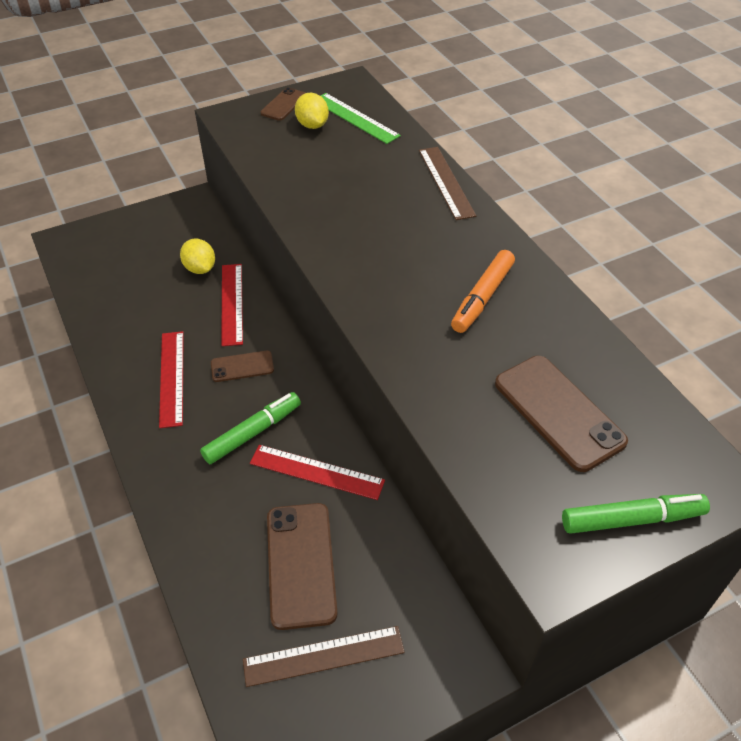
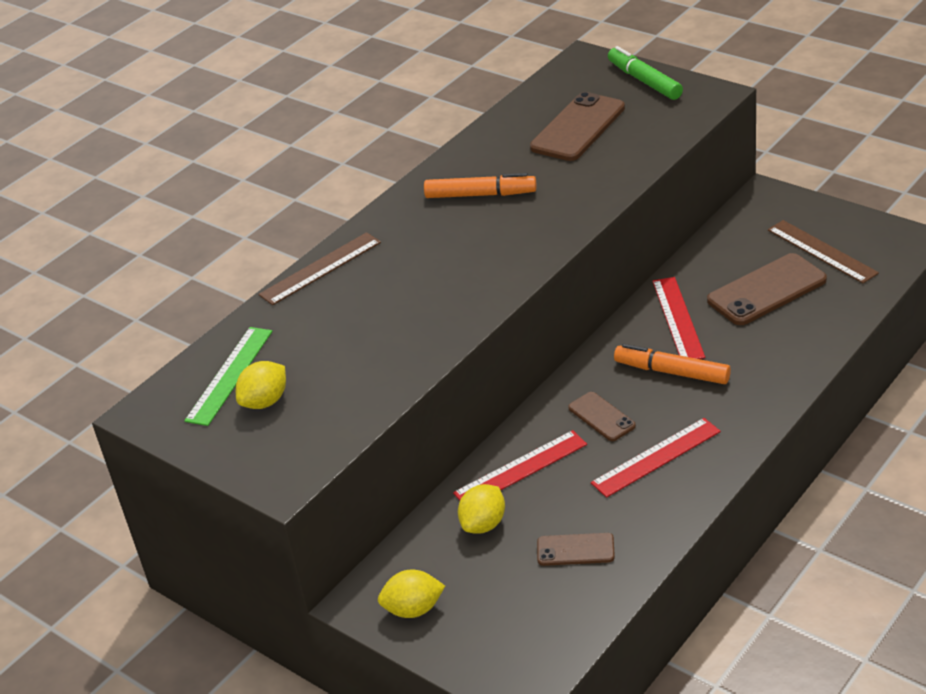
camera: 110 degrees left, 10 degrees down
green marker [200,392,301,464] -> orange marker [614,344,731,384]
brown phone [260,87,305,121] -> brown phone moved to [537,533,615,566]
none -> yellow lemon [378,570,445,618]

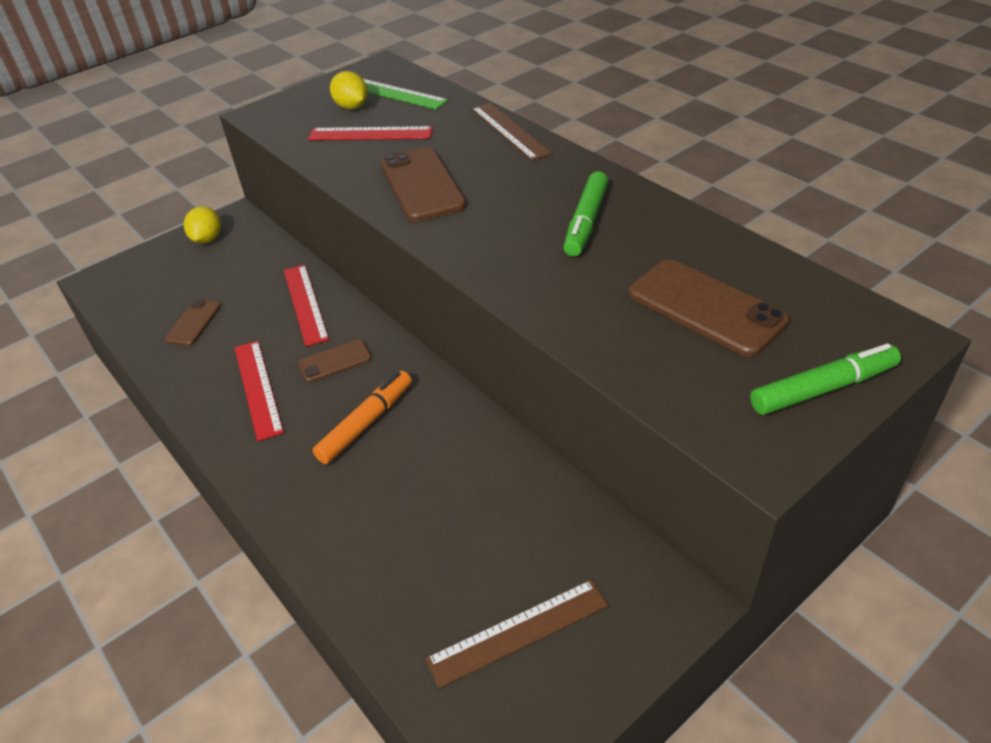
camera: 100 degrees right, 5 degrees up
orange marker [424,173,536,198] -> green marker [564,171,608,257]
yellow lemon [458,484,505,534] -> none
red ruler [652,277,705,359] -> red ruler moved to [308,126,433,140]
brown phone [707,253,827,325] -> brown phone moved to [381,147,466,221]

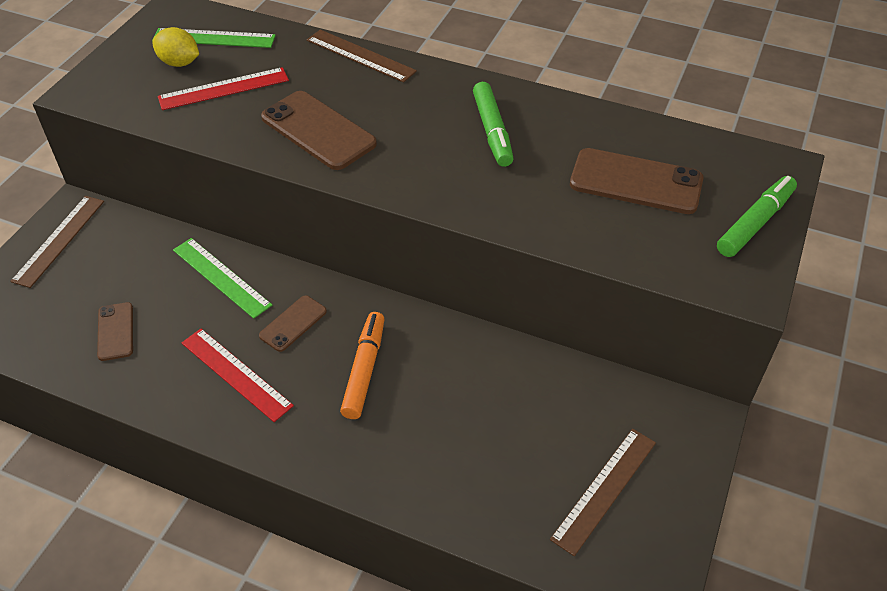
camera: 30 degrees left, 5 degrees up
yellow lemon [184,206,221,244] -> brown ruler [10,196,104,288]
red ruler [284,265,329,346] -> green ruler [173,238,272,319]

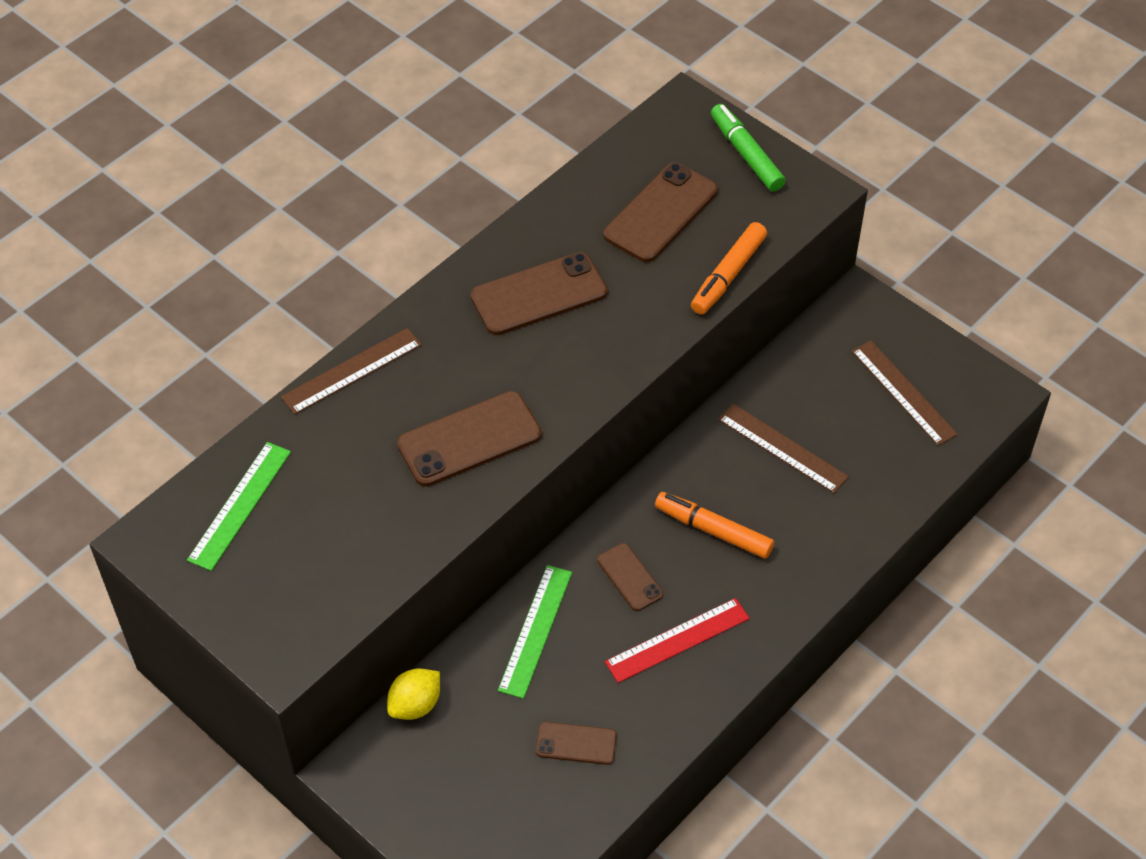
camera: 70 degrees left, 5 degrees up
brown ruler [10,196,104,288] -> brown ruler moved to [718,404,849,493]
yellow lemon [152,27,199,67] -> yellow lemon moved to [387,668,440,720]
red ruler [158,67,289,110] -> none
green ruler [173,238,272,319] -> green ruler turned 45 degrees counterclockwise [498,565,572,699]
green marker [473,82,514,167] -> brown phone [470,252,608,335]
none -> orange marker [691,222,767,315]

